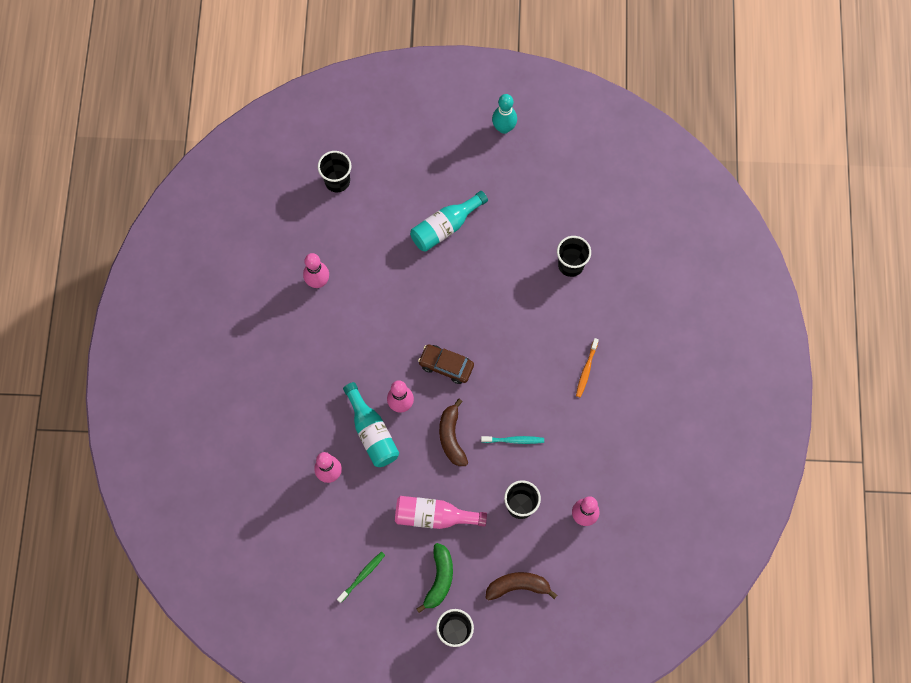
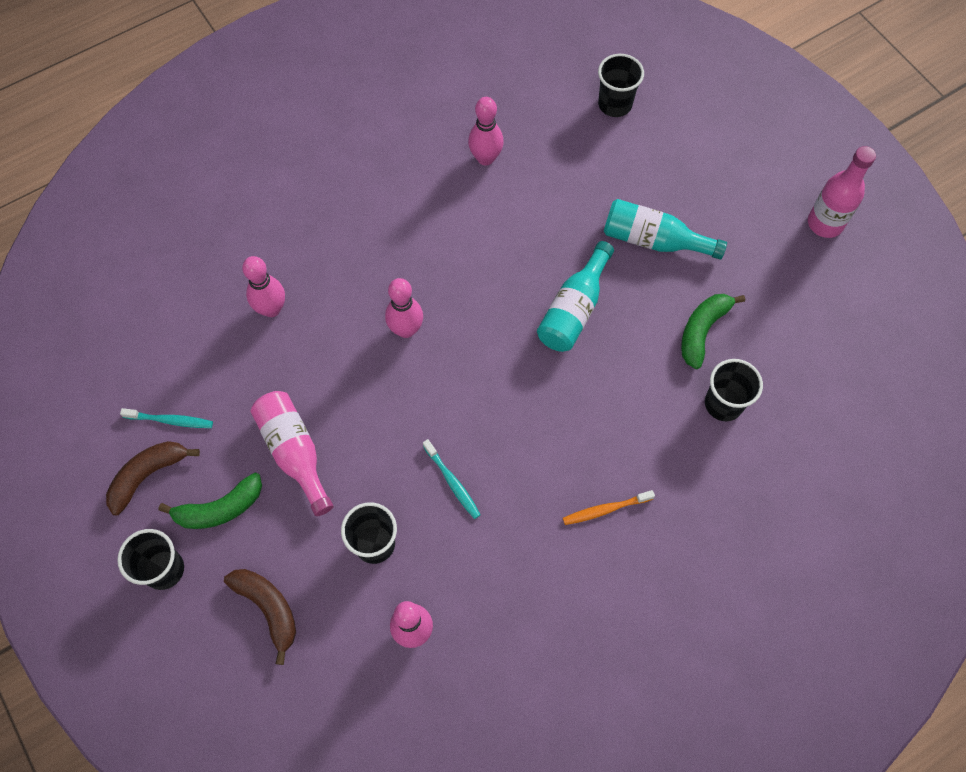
camera: 55 degrees right, 5 degrees down
green toothbrush [337,551,385,603] -> turquoise toothbrush [120,408,213,428]
turquoise bottle [343,382,399,467] -> turquoise bottle moved to [537,241,614,352]
brown car [418,344,474,384] -> none
brown banana [439,399,468,466] -> brown banana moved to [106,441,200,515]
turquoise bowling pin [492,94,517,134] -> pink bottle [808,146,876,238]
none -> green banana [681,294,745,369]

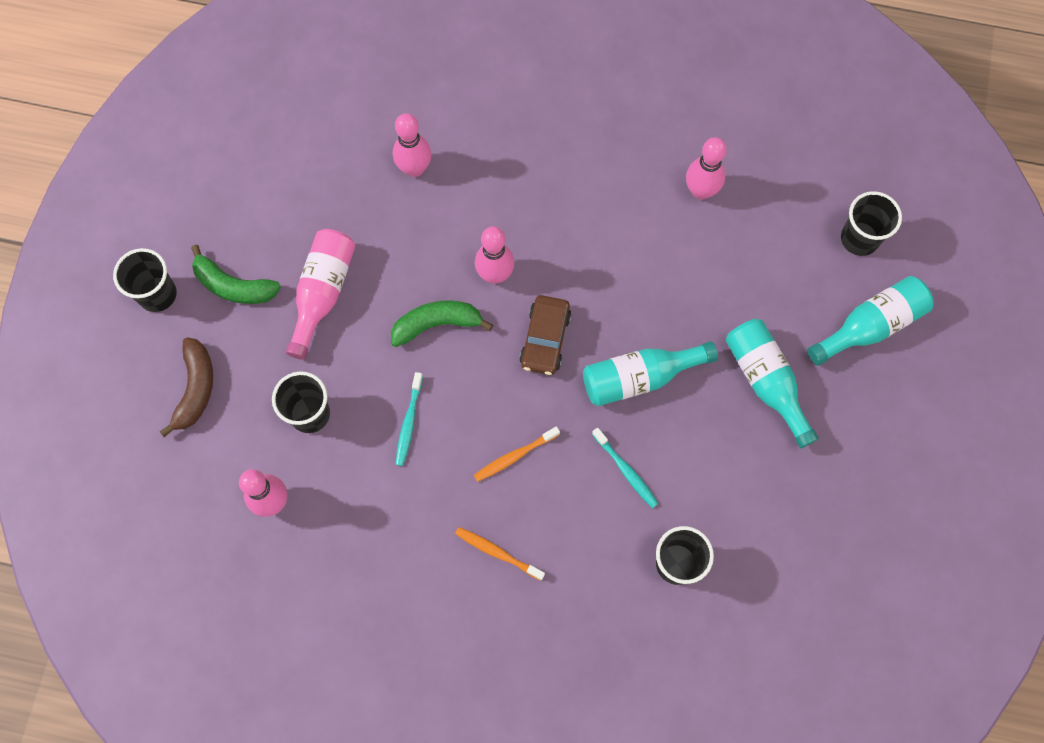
camera: 45 degrees right, 5 degrees up
brown banana [106,441,200,515] -> none
turquoise toothbrush [120,408,213,428] -> turquoise toothbrush moved to [592,428,659,508]
green banana [681,294,745,369] -> green banana moved to [391,300,493,347]
pink bottle [808,146,876,238] -> none
none -> orange toothbrush [474,426,560,482]
none -> brown car [519,295,571,375]
none -> turquoise bottle [807,276,934,366]

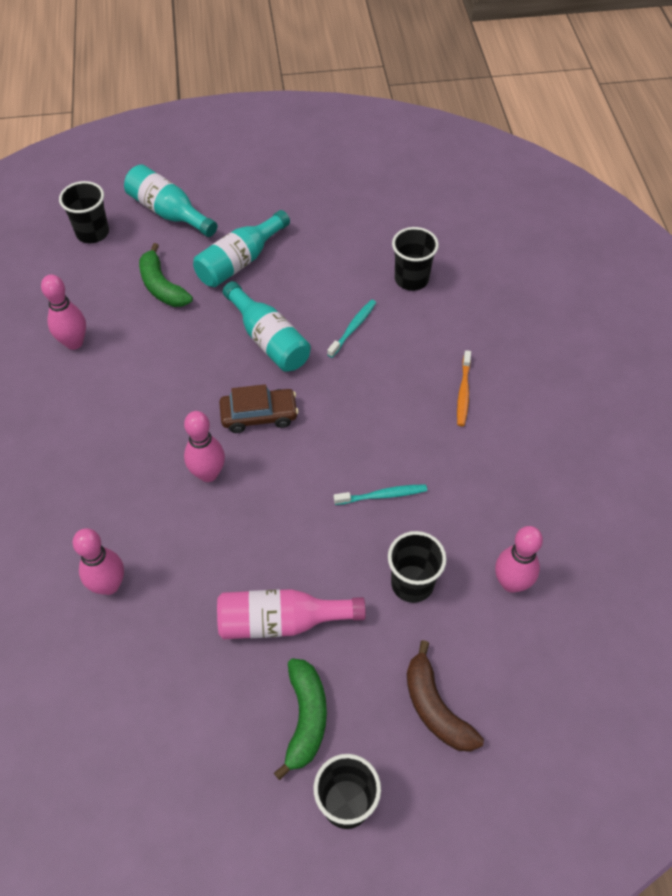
camera: 110 degrees left, 15 degrees down
brown banana [160,337,213,437] -> brown banana turned 105 degrees counterclockwise [407,640,484,752]
green banana [391,300,493,347] -> green banana moved to [139,243,193,307]
orange toothbrush [474,426,560,482] -> none

